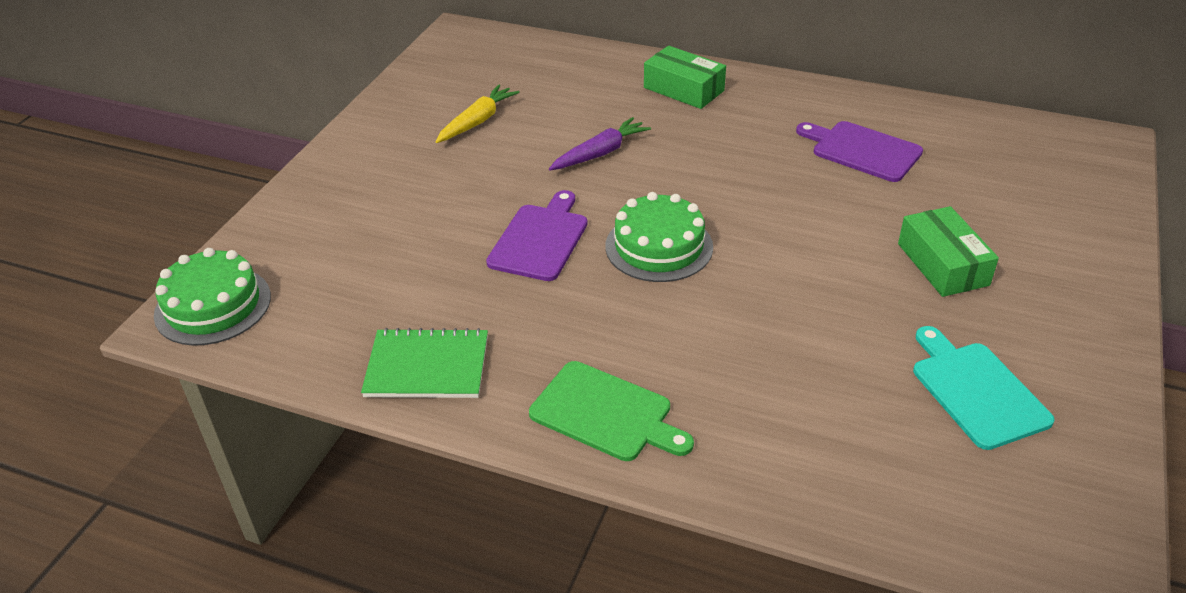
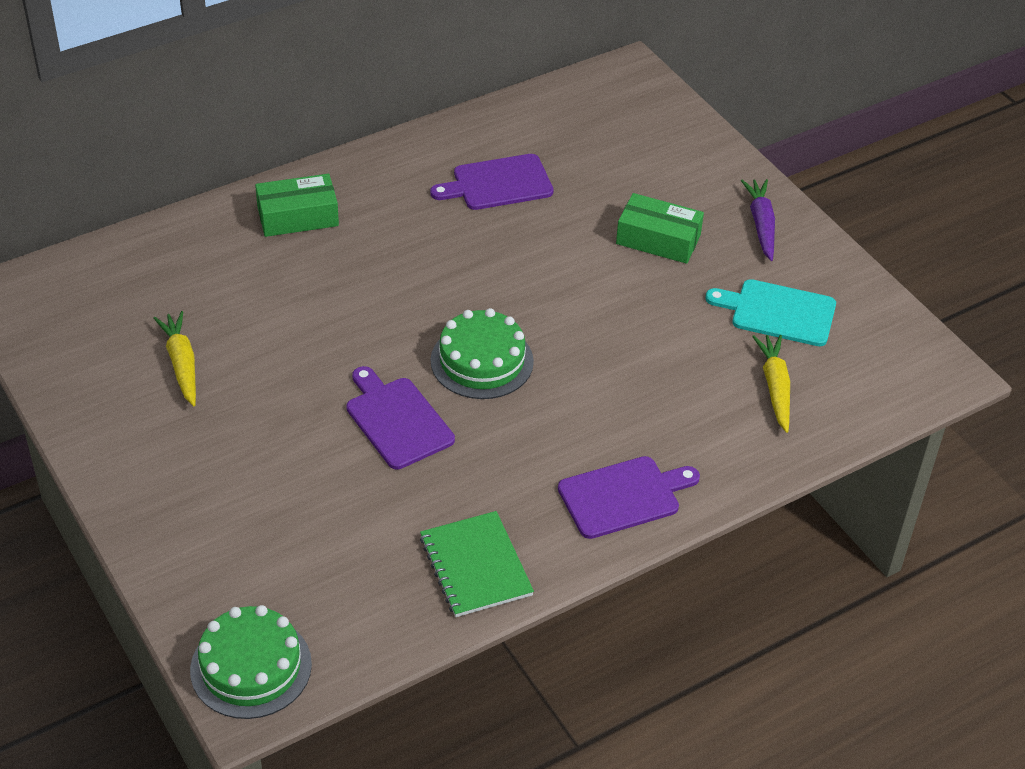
camera: 55 degrees left, 5 degrees up
green notebook [361,328,488,398] -> green notebook turned 60 degrees counterclockwise [420,511,534,617]
green cutting board [529,361,694,461] -> purple cutting board [558,456,700,539]
purple carrot [549,117,651,171] -> purple carrot moved to [741,179,775,261]
none -> yellow carrot [752,335,790,433]

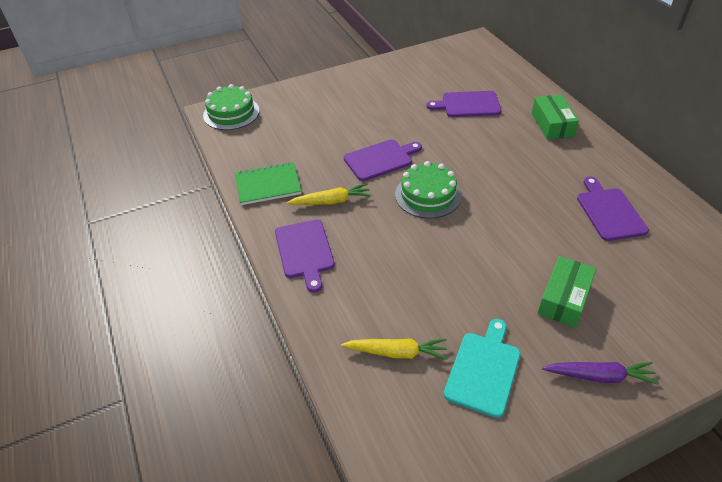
camera: 100 degrees right, 0 degrees up
yellow carrot [154,311,196,407] -> yellow carrot moved to [286,183,371,205]
none -> purple cutting board [426,91,501,117]

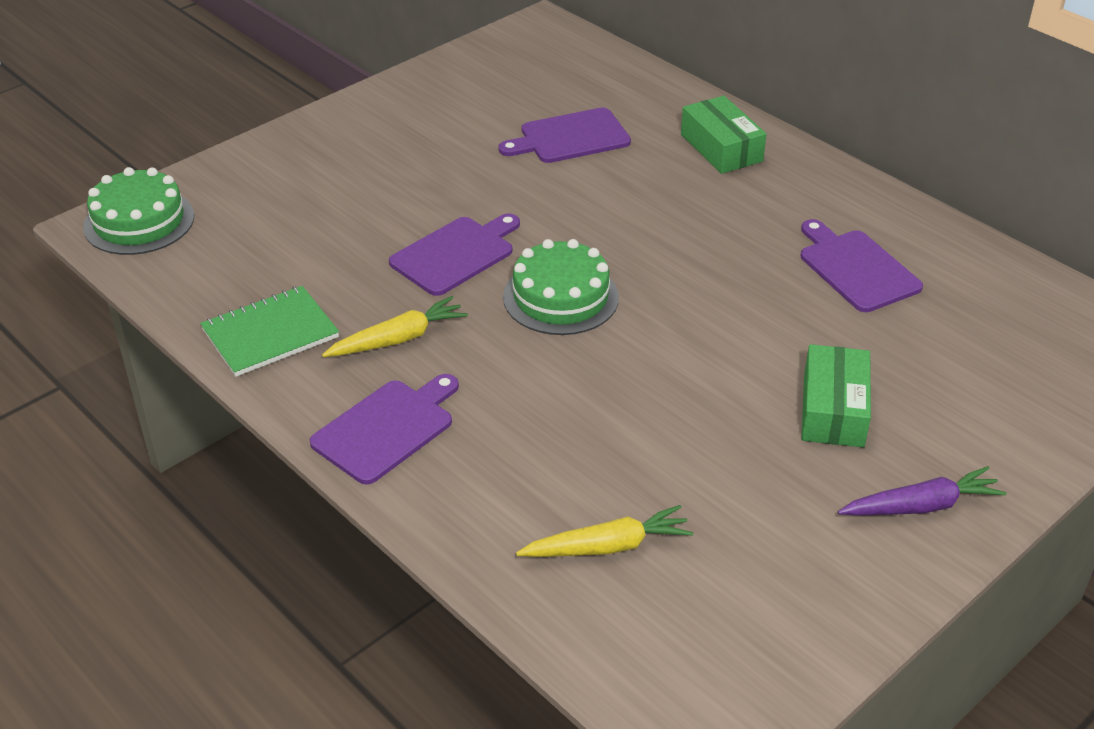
camera: 20 degrees left, 5 degrees down
purple cutting board [275,220,335,292] -> purple cutting board turned 105 degrees counterclockwise [310,374,459,485]
turquoise cutting board [444,319,520,418] -> none

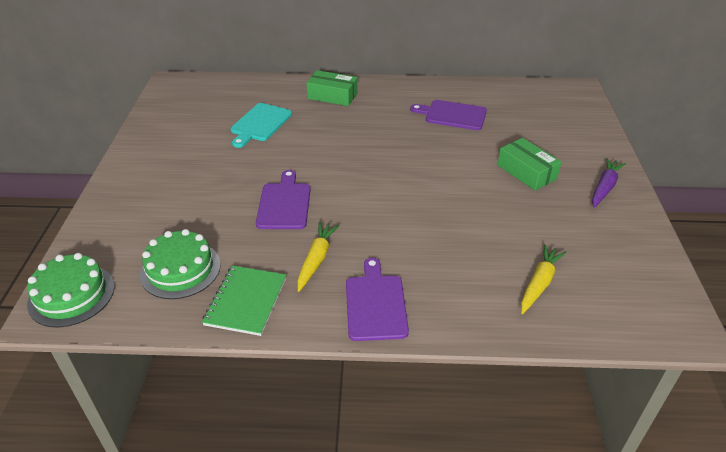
camera: 45 degrees left, 0 degrees up
purple cutting board [499,108,631,163] -> turquoise cutting board [231,103,292,148]
green cake [503,239,619,335] -> green cake moved to [140,229,221,299]

